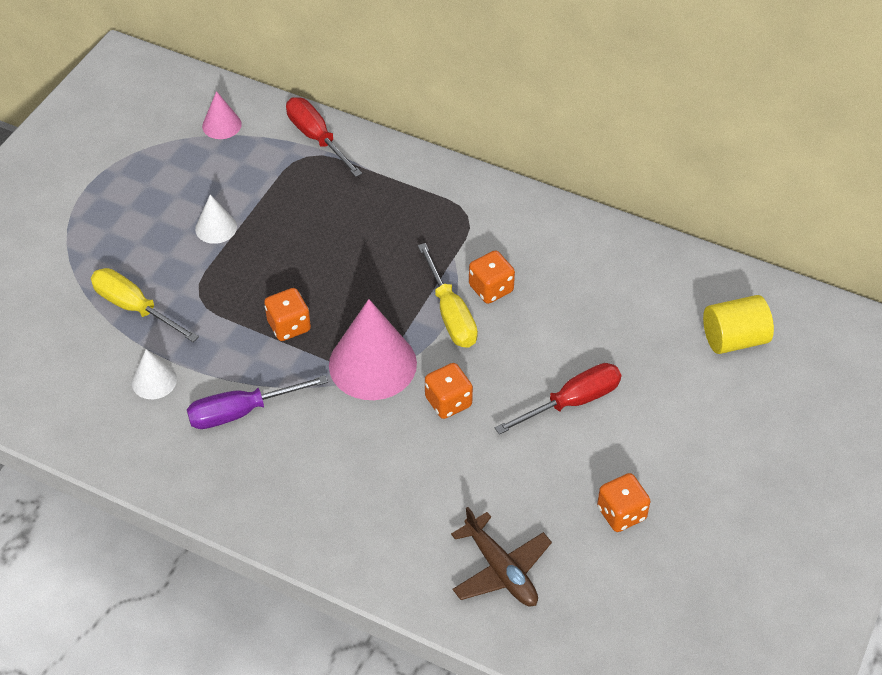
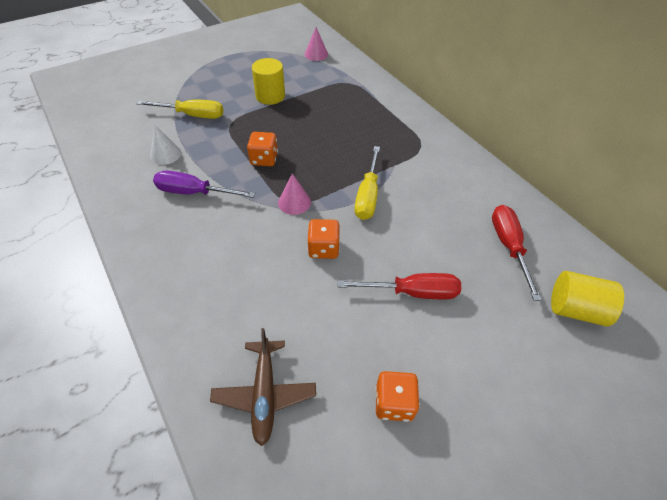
camera: 30 degrees right, 0 degrees up
yellow screwdriver [91,268,199,342] -> yellow screwdriver turned 120 degrees clockwise [136,99,224,119]
white cone [195,195,237,244] -> yellow cylinder [252,58,285,105]
red screwdriver [286,97,362,177] -> red screwdriver moved to [492,205,542,301]
pink cone [329,299,417,400] -> pink cone [278,173,311,215], size x0.51
orange dice [469,250,515,304] -> none

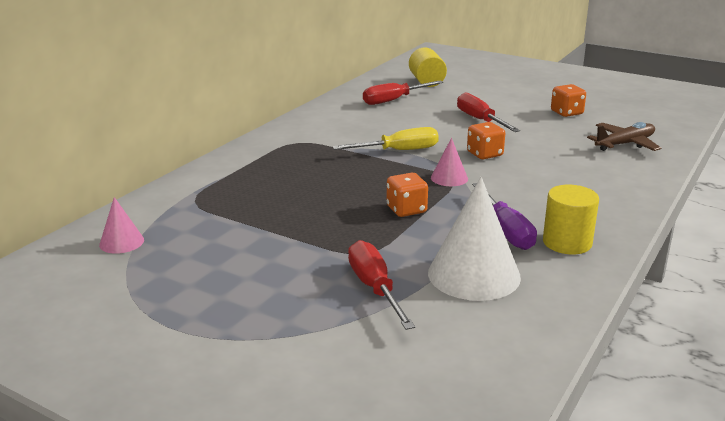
camera: 115 degrees left, 25 degrees down
yellow screwdriver [136,99,224,119] -> red screwdriver [348,240,415,330]
white cone [150,125,181,165] -> white cone [428,177,521,301], size x1.97
yellow cylinder [252,58,285,105] -> yellow cylinder moved to [543,185,599,254]

